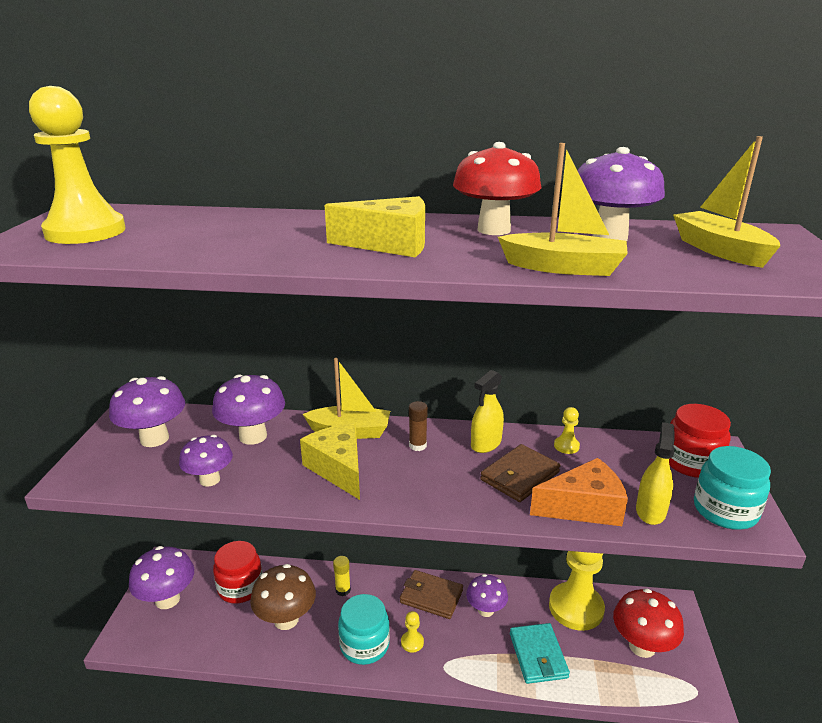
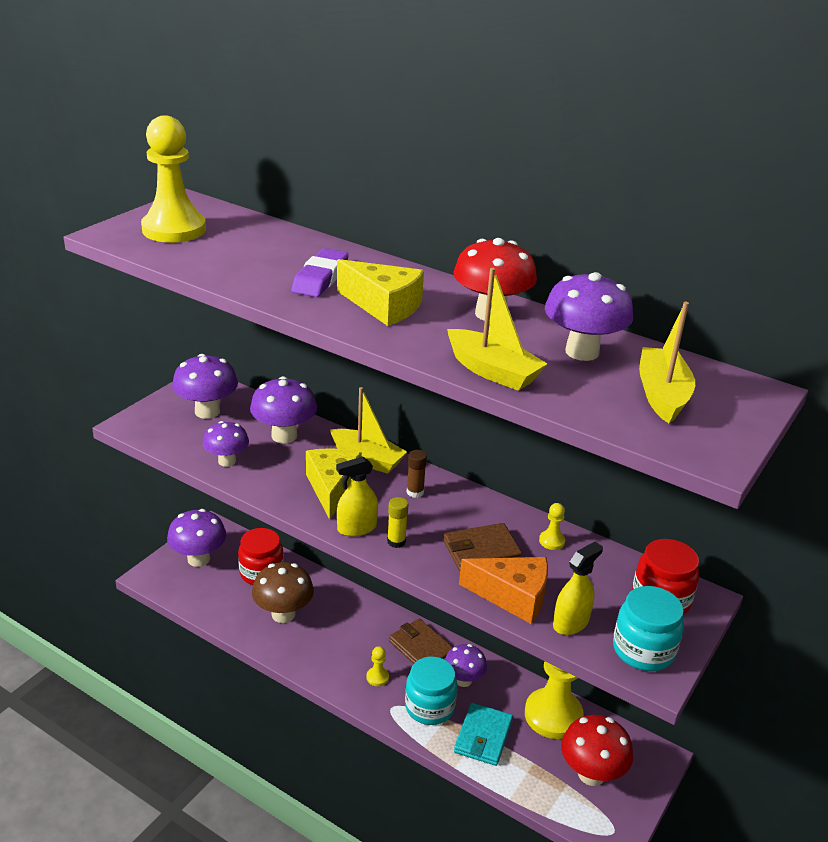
camera: 25 degrees right, 5 degrees up
yellow glue stick [333,556,351,596] -> yellow glue stick moved to [387,497,408,548]
turquoise jar [338,594,390,665] -> turquoise jar moved to [405,657,458,725]
yellow spray bottle [471,370,504,453] -> yellow spray bottle moved to [336,456,378,537]
none -> purple eraser [291,248,349,297]

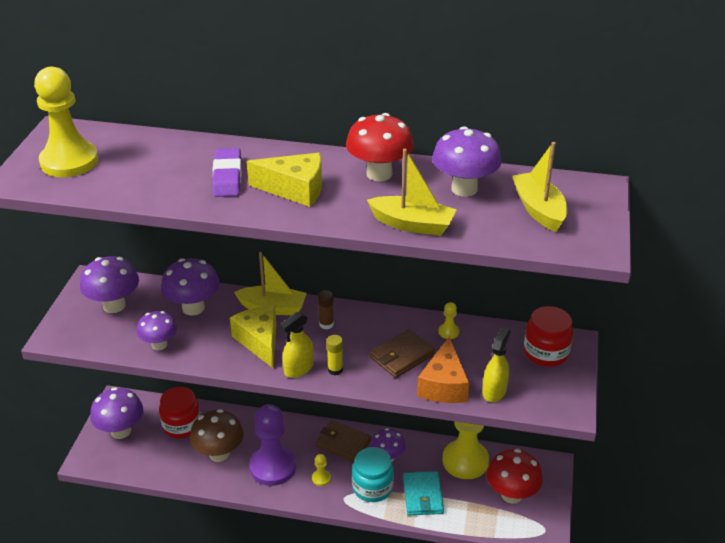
camera: 20 degrees left, 5 degrees up
orange cheese [459,557,548,624] -> orange cheese turned 105 degrees clockwise [417,337,469,403]
turquoise jar [613,586,684,671] -> none
none -> purple pawn [249,404,296,486]

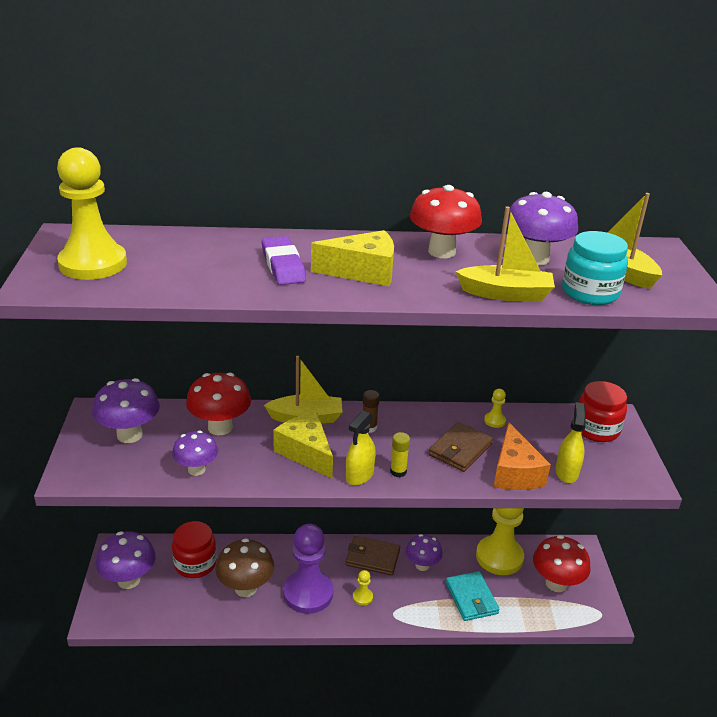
camera: 15 degrees left, 5 degrees down
purple mushroom [161,258,220,316] -> red mushroom [186,373,251,435]
turquoise jar [352,447,394,502] -> turquoise jar moved to [562,231,628,305]

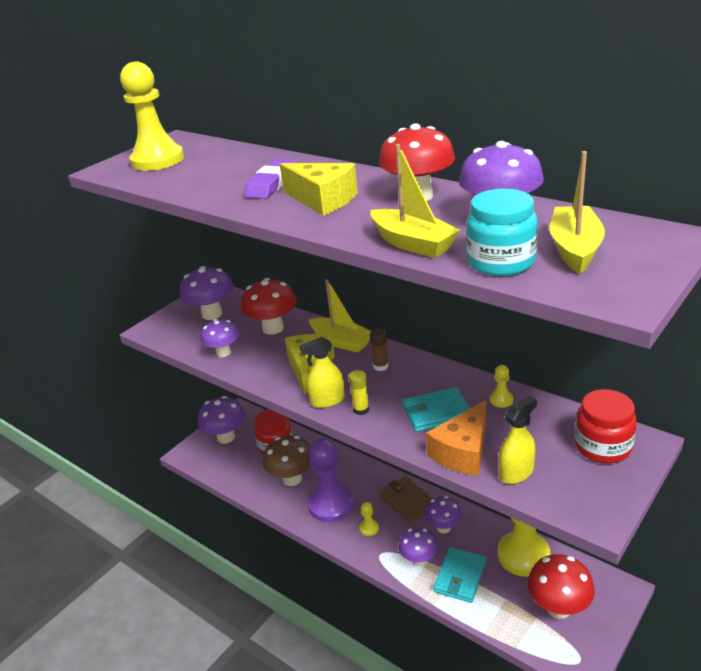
camera: 45 degrees right, 0 degrees up
brown wallet [428,422,493,472] -> turquoise wallet [402,387,470,432]
none -> purple mushroom [398,527,438,566]

